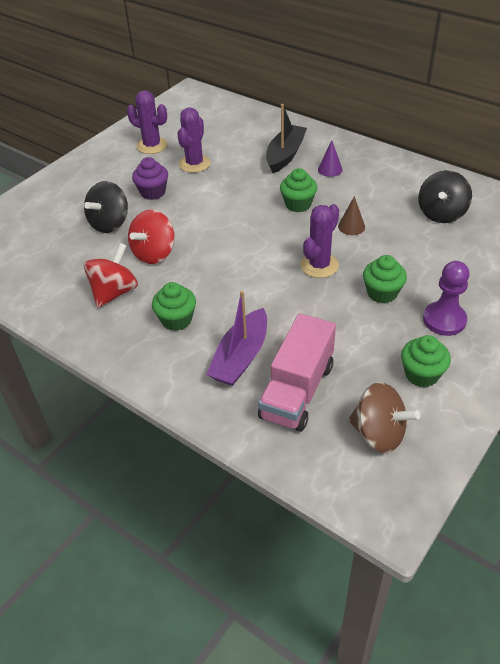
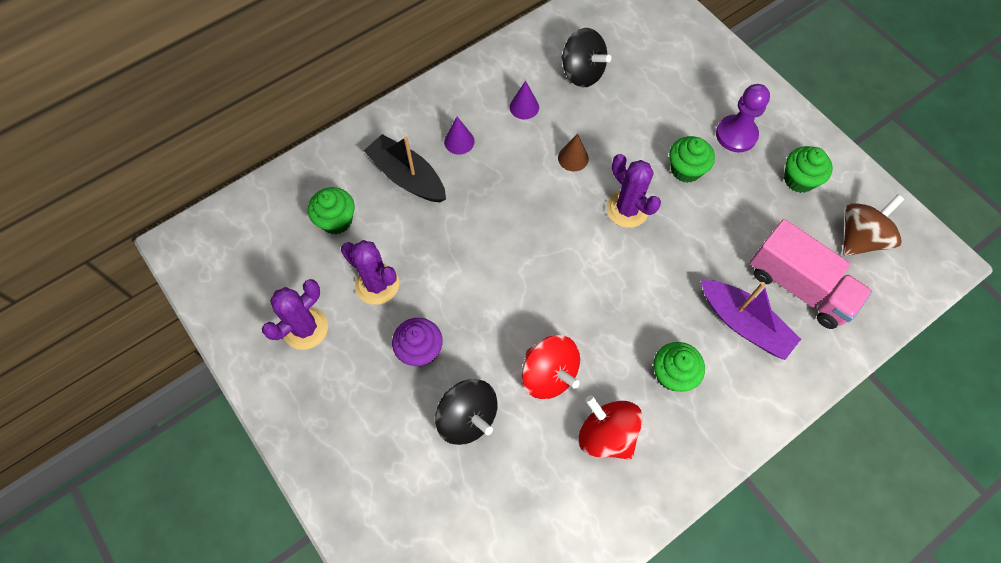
camera: 75 degrees left, 20 degrees up
green cupcake [280,168,317,212] -> green cupcake moved to [308,187,355,234]
none -> purple cone [510,81,539,120]

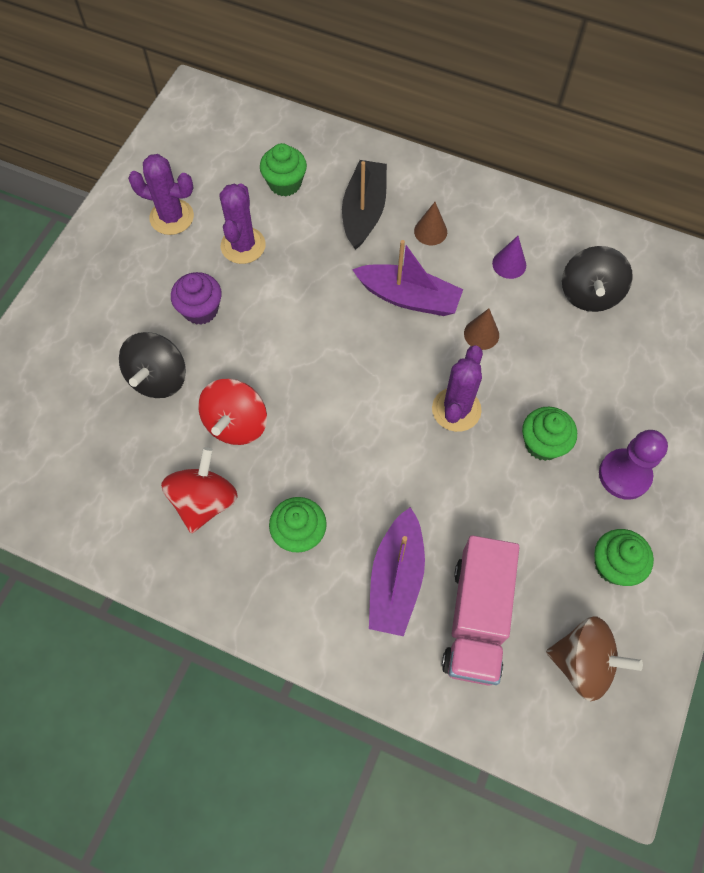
camera: 60 degrees right, 0 degrees up
purple cone [444,117,475,155] -> brown cone [414,202,447,245]
none -> purple boat [352,240,463,316]

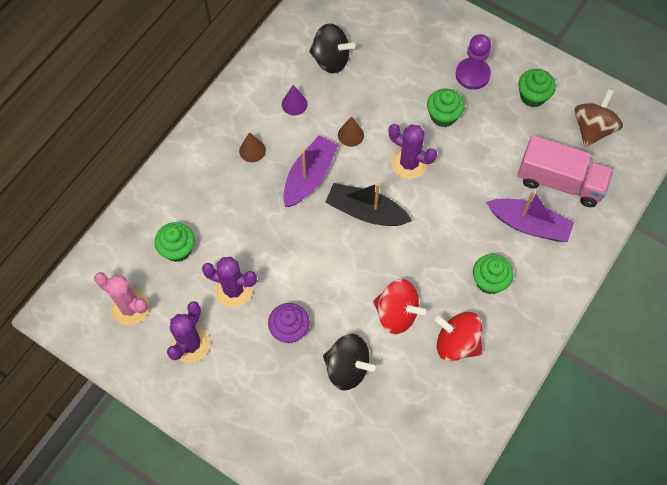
camera: 80 degrees left, 0 degrees up
black boat [342,160,387,250] -> black boat moved to [326,183,412,226]
none -> pink cactus [94,272,149,326]

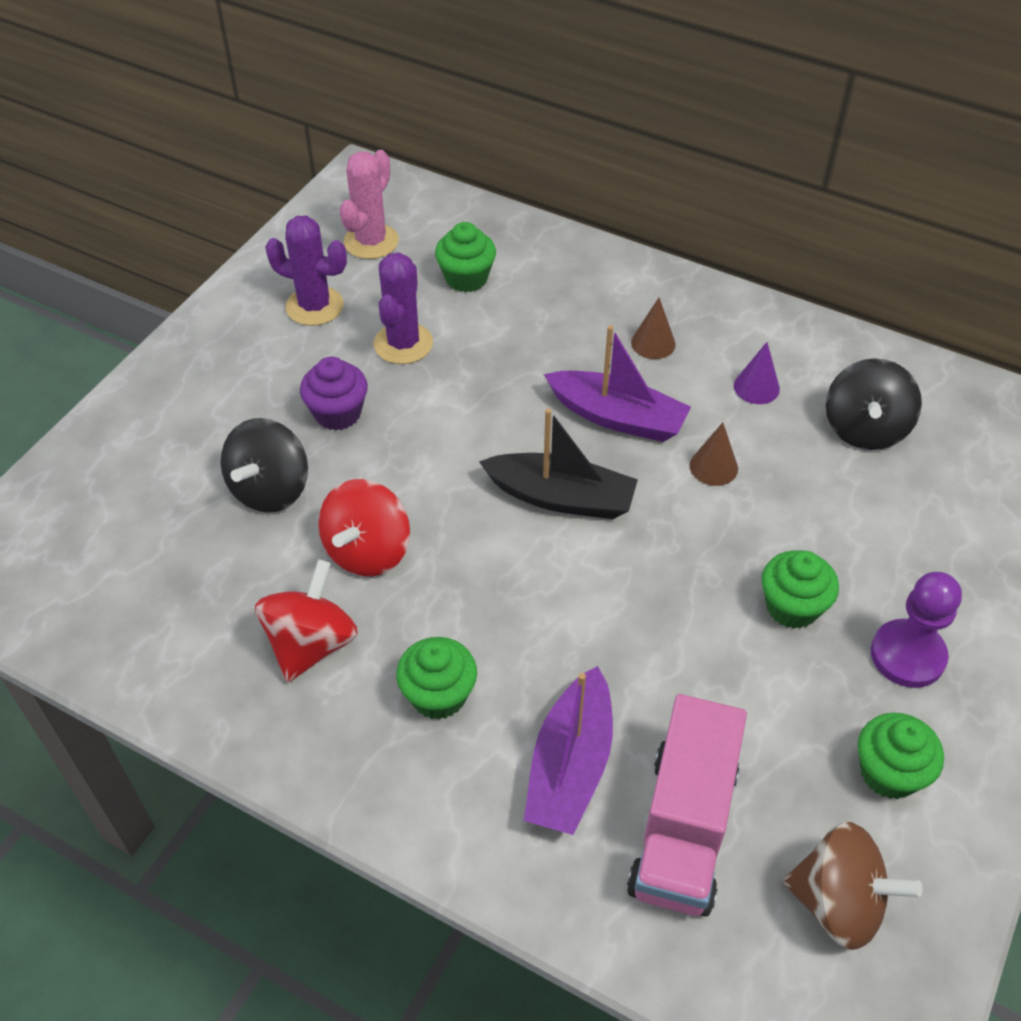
camera: 85 degrees right, 15 degrees down
black boat [326,183,412,226] -> black boat turned 90 degrees clockwise [479,408,638,519]
purple cactus [389,124,437,179] -> none

